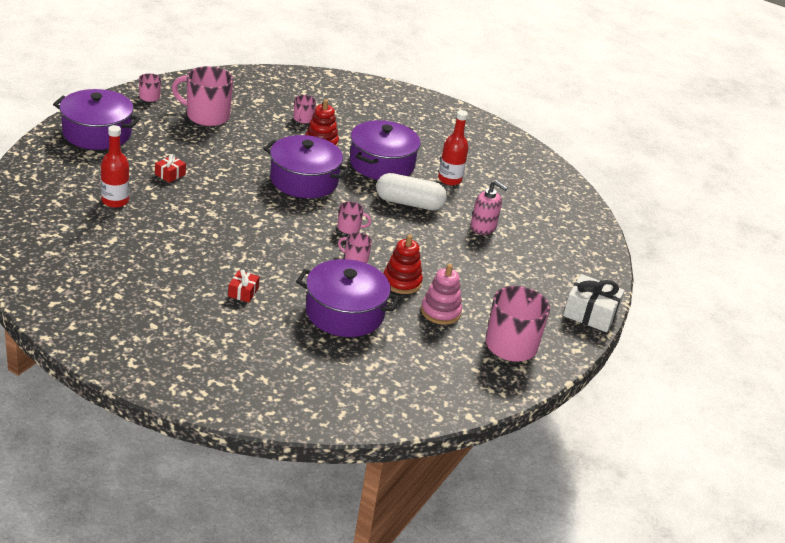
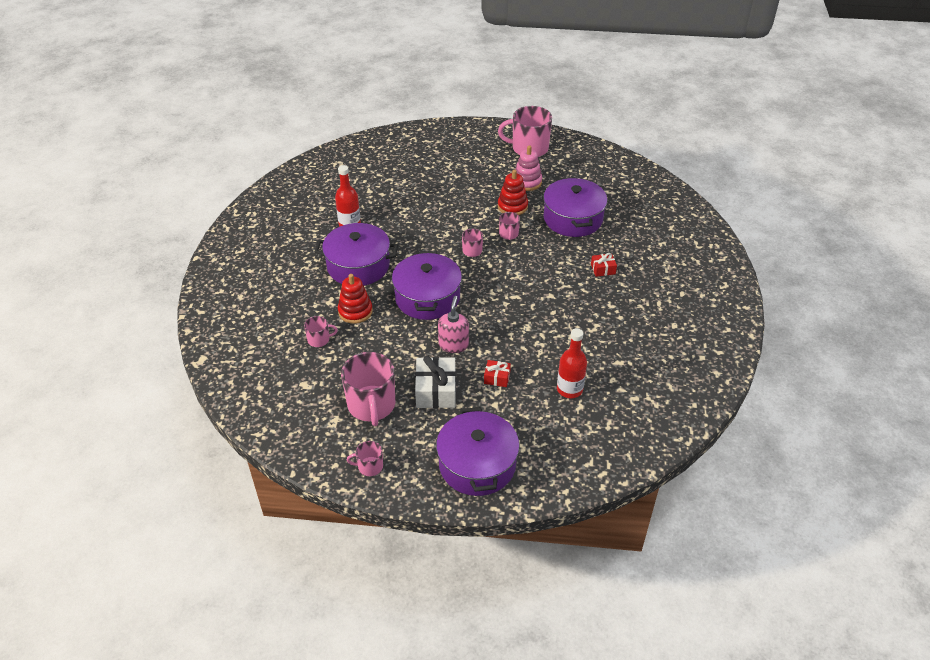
camera: 110 degrees left, 10 degrees up
white capsule [376,173,447,210] -> none
pink soap dispenser [471,180,508,235] -> pink soap dispenser moved to [438,296,469,353]
white gift [563,274,625,332] -> white gift moved to [415,356,456,408]

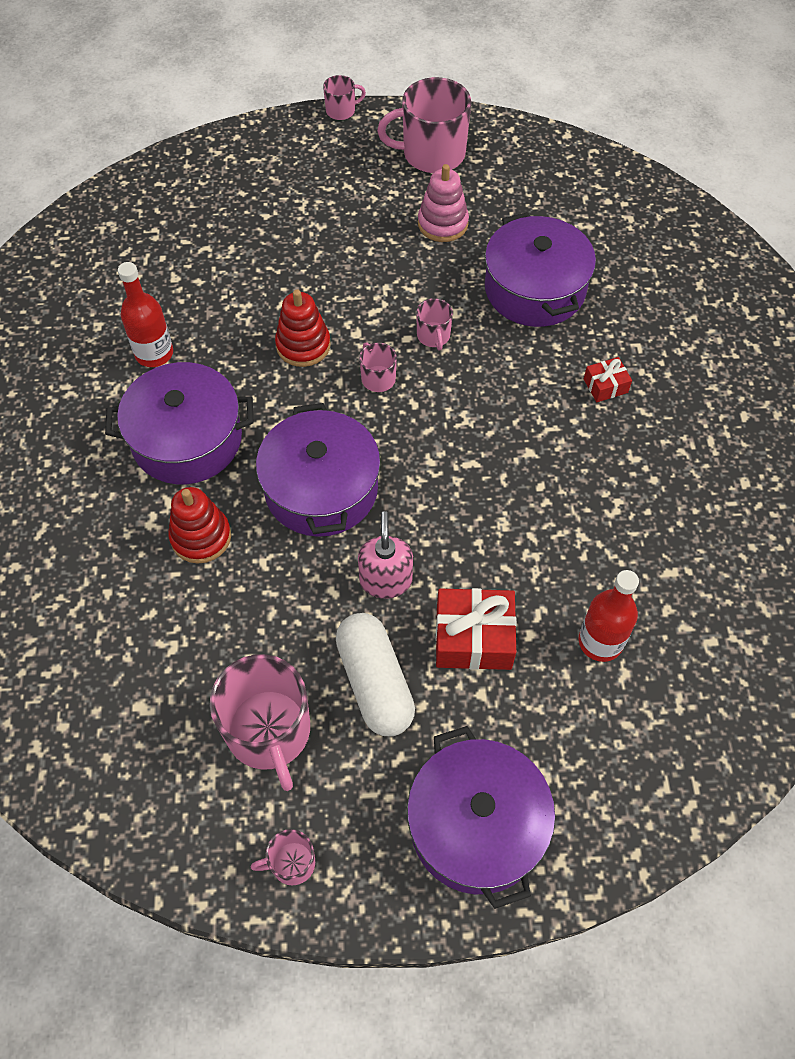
camera: 10 degrees left, 15 degrees up
pink mug [304,316,338,347] -> pink mug moved to [323,75,366,120]
white gift [415,356,456,408] -> white capsule [336,613,415,736]
red gift [484,360,511,387] -> red gift [436,588,517,670], size x1.86
red stacking toy [498,169,528,215] -> red stacking toy moved to [275,289,331,367]

